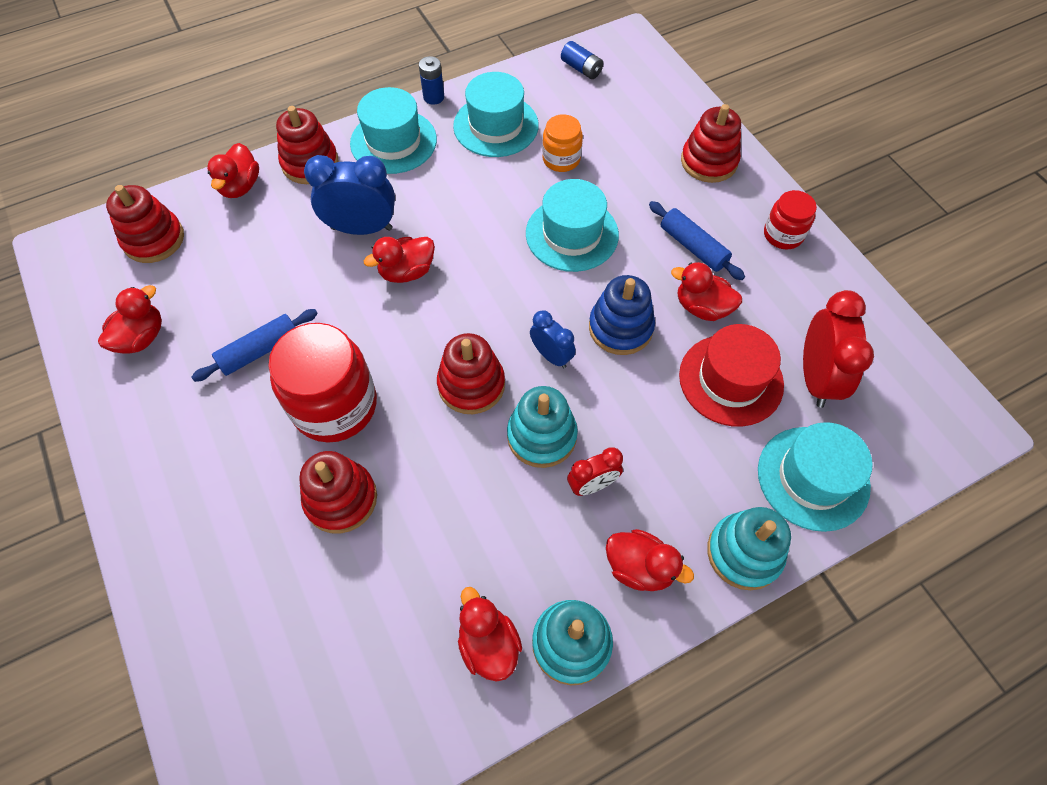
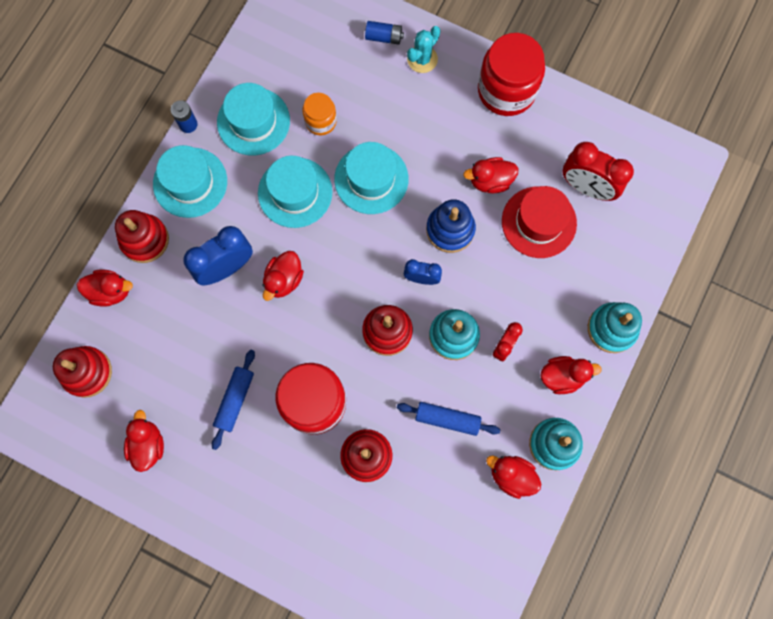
camera: 35 degrees left, 15 degrees up
red duck [207,143,259,198] -> red duck turned 60 degrees counterclockwise [77,270,133,306]
blue battery [561,41,603,79] -> blue battery moved to [365,21,404,45]
blue rolling pin [649,201,745,280] -> blue rolling pin moved to [397,402,500,436]
red stacking toy [681,104,741,183] -> turquoise cactus [407,26,440,73]
turquoise hat [758,422,873,532] -> turquoise hat moved to [258,156,332,228]
red jar [764,190,817,250] -> red jar [478,33,545,116], size x1.87
red clock [803,290,874,408] -> red clock turned 150 degrees clockwise [562,142,634,201]

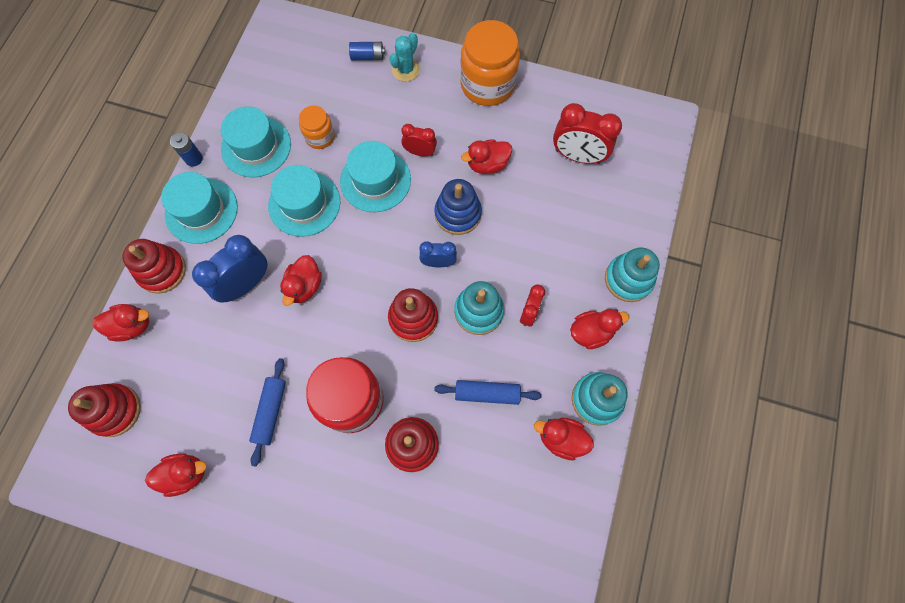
camera: 10 degrees left, 5 degrees down
red duck [124,410,164,472] -> red duck turned 90 degrees clockwise [145,453,207,497]
red jar [478,33,545,116] -> orange jar [460,20,520,106]
red hat [502,186,577,258] -> none
none -> red clock [401,124,437,157]

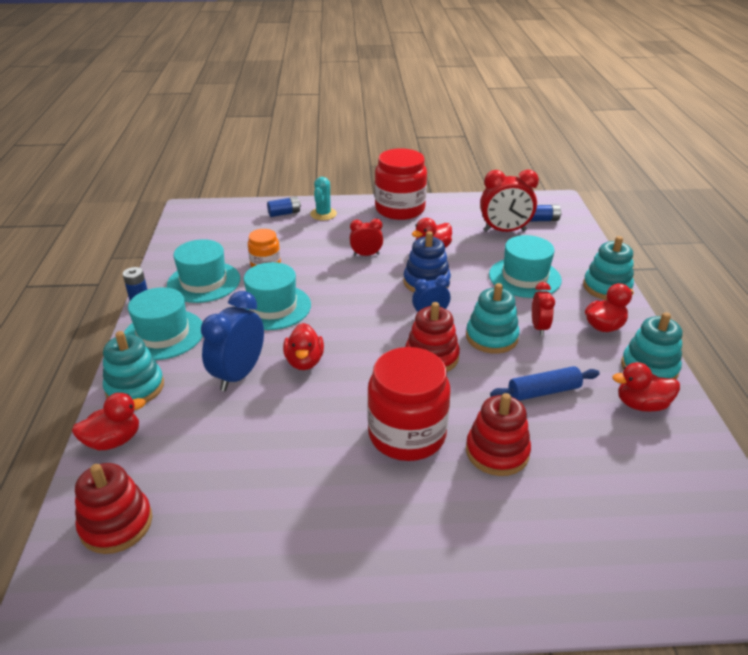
camera: 20 degrees left, 35 degrees down
red stacking toy [122,239,186,294] -> turquoise stacking toy [103,331,164,403]
red duck [145,453,207,497] -> none
blue rolling pin [249,358,286,467] -> none
turquoise hat [340,141,411,212] -> turquoise hat moved to [489,235,562,298]
orange jar [460,20,520,106] -> red jar [375,148,427,220]
none -> blue battery [530,205,562,222]

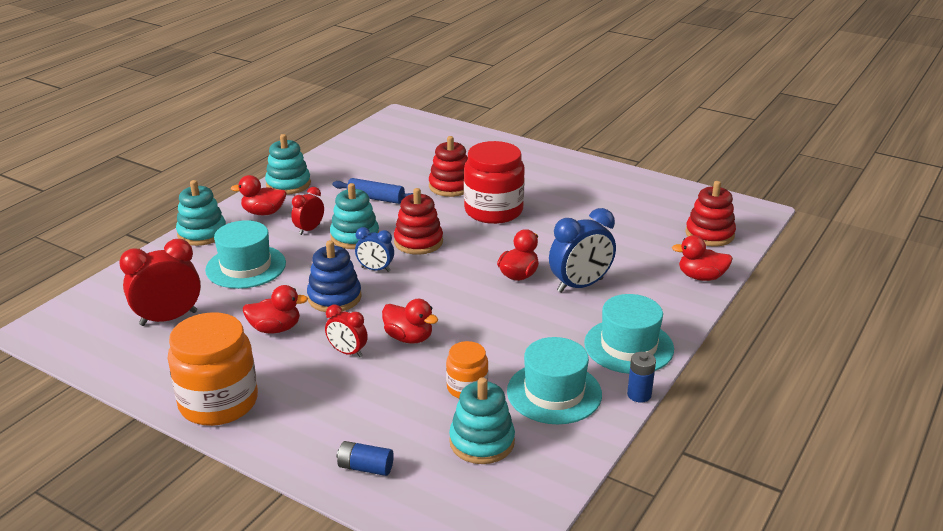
camera: 145 degrees left, 5 degrees down
turquoise stacking toy [103,331,164,403] -> turquoise stacking toy moved to [449,377,515,464]
turquoise hat [244,262,311,330] -> none
turquoise cactus [310,177,337,221] -> none
red jar [375,148,427,220] -> orange jar [168,312,258,426]
red clock [480,170,539,232] -> red clock turned 60 degrees counterclockwise [119,239,201,326]
blue battery [530,205,562,222] -> none
red duck [612,362,680,412] -> red duck moved to [382,299,438,343]

